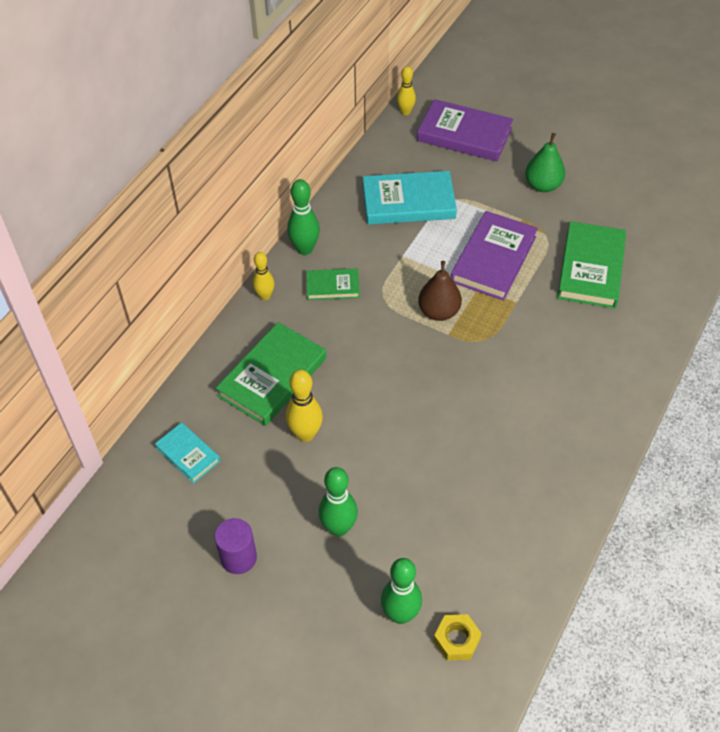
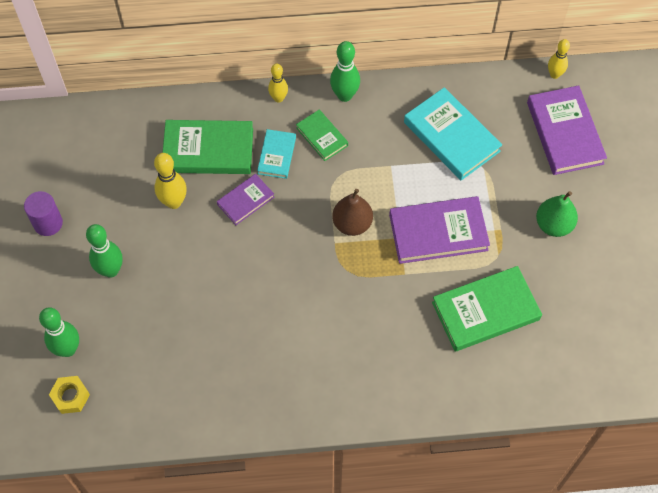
camera: 55 degrees right, 10 degrees up
turquoise book [155,422,220,484] -> turquoise book moved to [257,129,296,179]
none -> purple book [217,174,274,225]

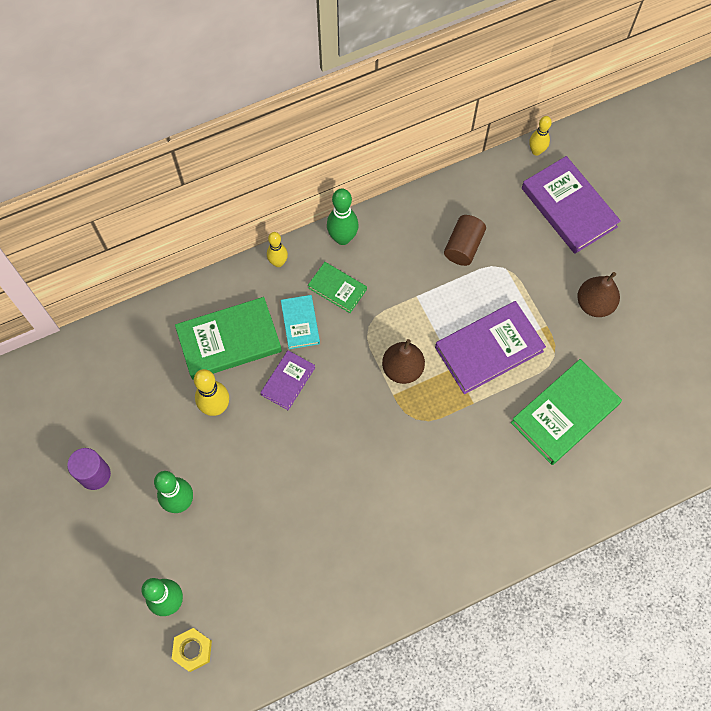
camera: 20 degrees left, 5 degrees up
turquoise book [404,87,502,181] -> brown cylinder [444,215,486,266]
green pear [536,191,578,237] -> brown pear [577,272,620,317]

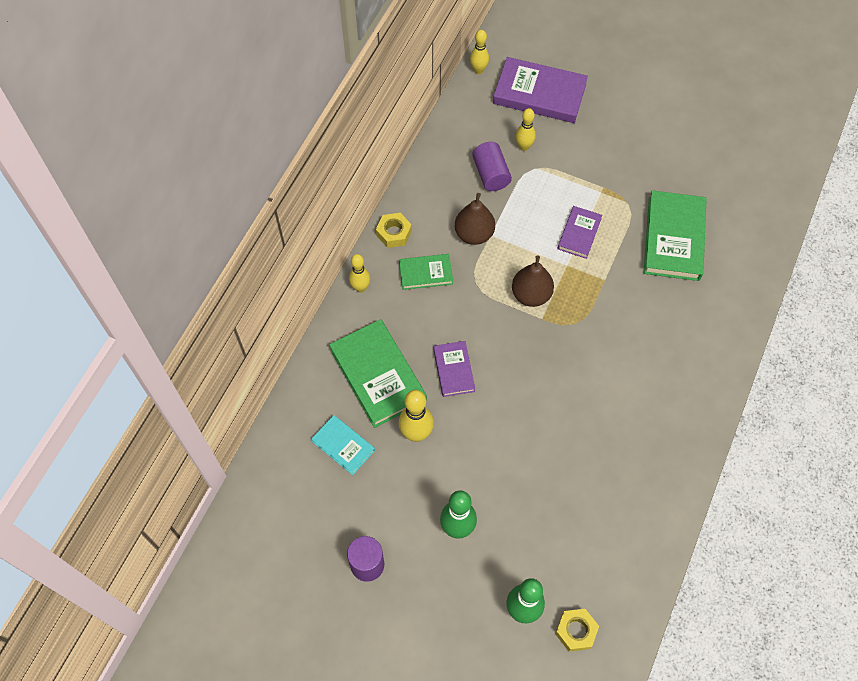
camera: 40 degrees left, 5 degrees down
green book [175,297,282,380] -> green book turned 60 degrees counterclockwise [329,319,427,428]
turquoise book [281,295,320,349] -> turquoise book moved to [311,415,375,475]
green bowling pin [327,189,359,245] -> yellow nut [376,213,412,248]
purple book [435,301,546,394] -> purple book [557,206,602,259], size x0.56
brown cylinder [444,215,486,266] -> purple cylinder [472,142,512,191]
brown pear [577,272,620,317] -> brown pear moved to [455,193,495,245]
none -> yellow bowling pin [516,108,536,151]

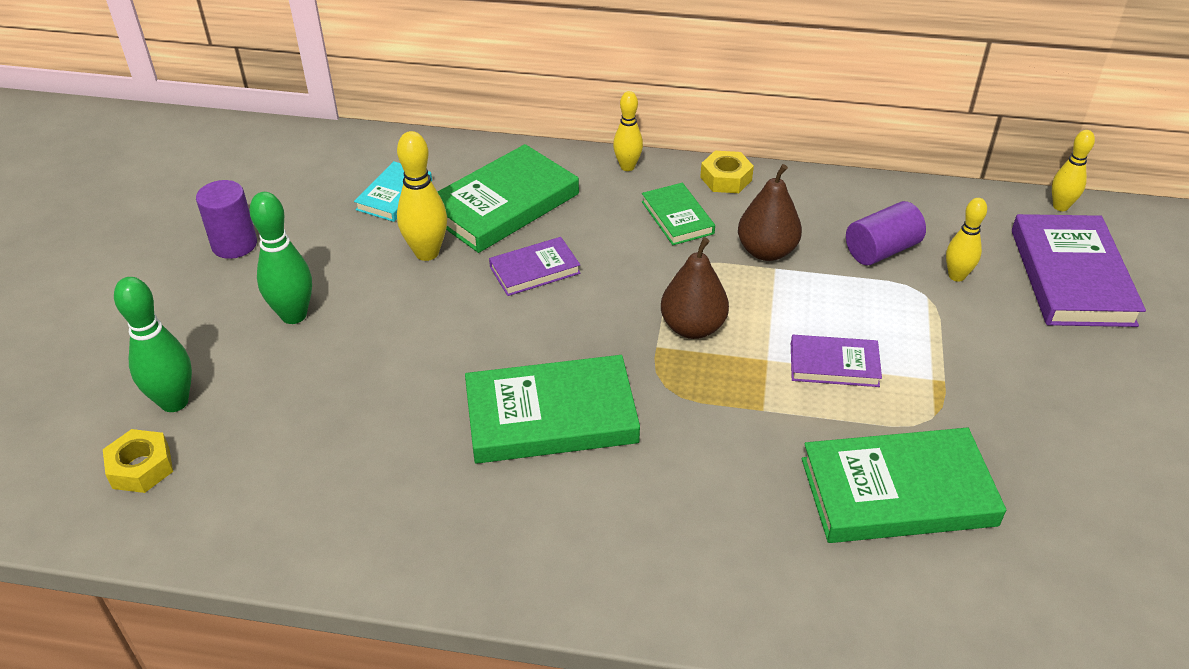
camera: 75 degrees right, 20 degrees down
none -> green book [465,355,640,463]

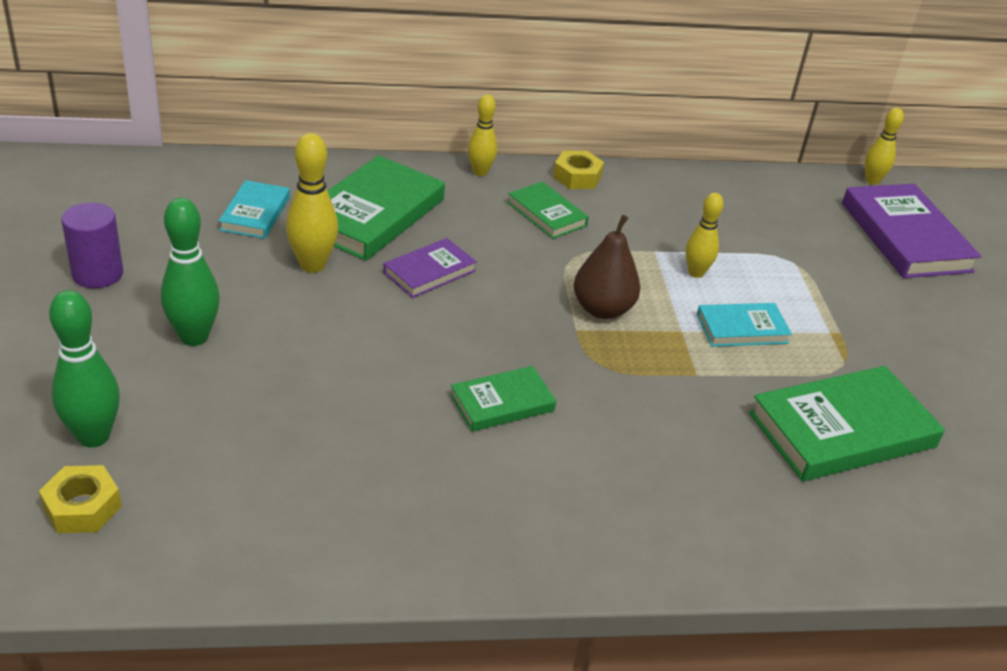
camera: 20 degrees left, 5 degrees down
green book [465,355,640,463] -> green book [450,366,556,432], size x0.56
brown pear [738,164,802,261] -> none
purple book [791,335,882,387] -> turquoise book [697,303,792,347]
purple cylinder [846,201,926,265] -> none
yellow bowling pin [946,198,987,282] -> yellow bowling pin moved to [686,193,723,278]

